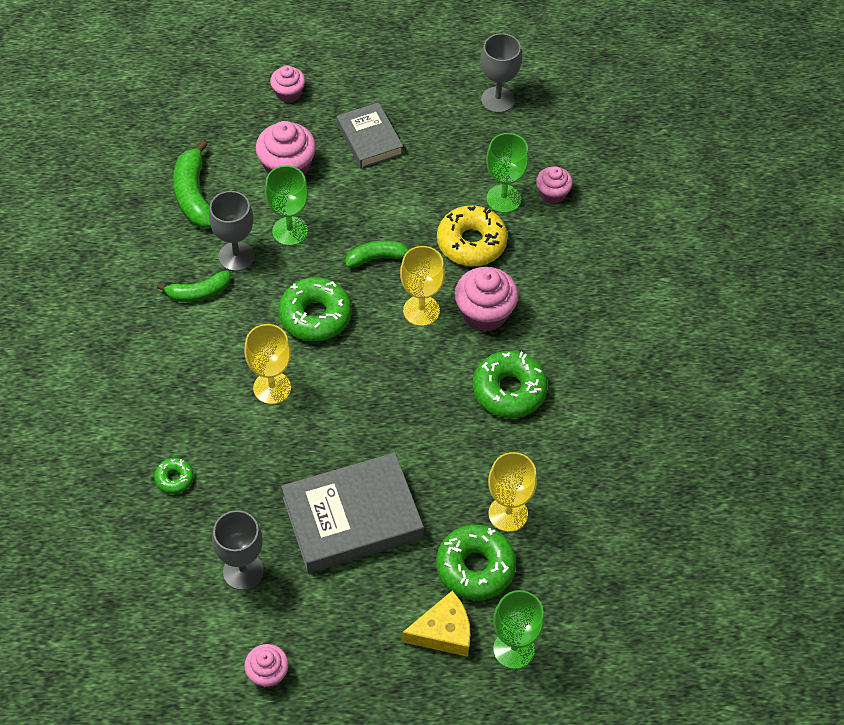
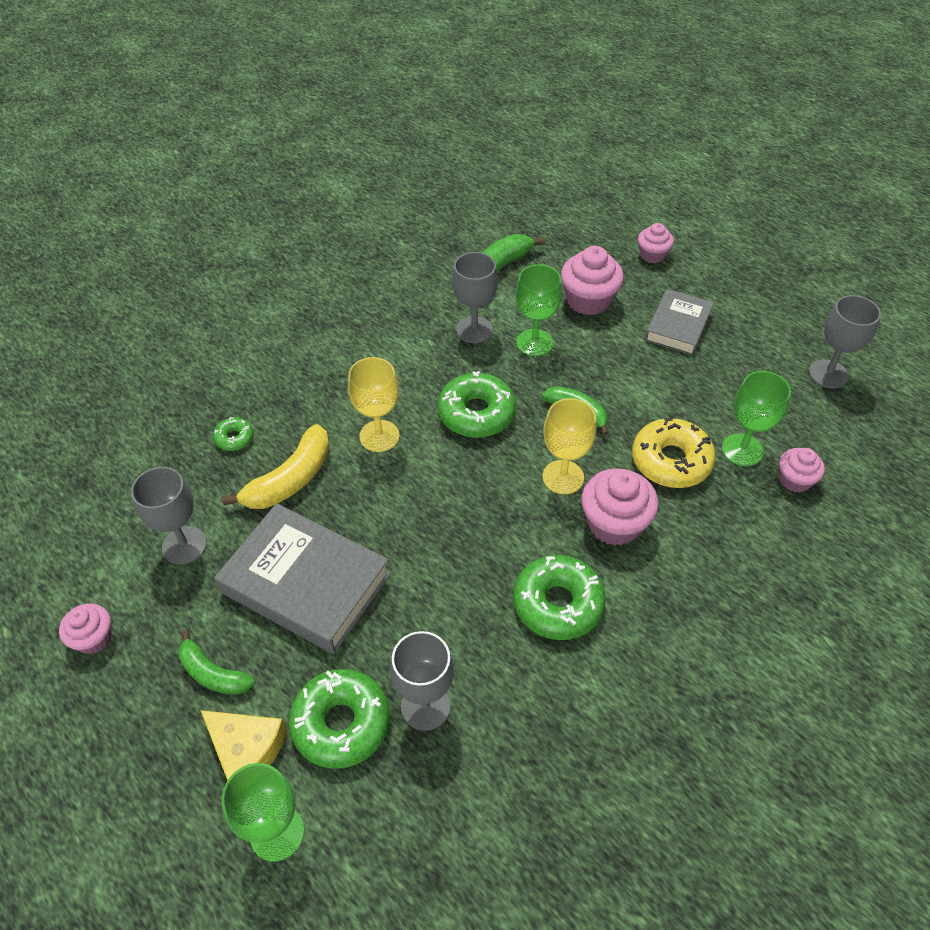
camera: 50 degrees right, 5 degrees down
green banana [157,271,230,302] -> green banana moved to [178,630,255,695]
yellow goblet [488,452,537,532] -> grey goblet [390,631,454,731]
none -> yellow banana [222,424,330,509]

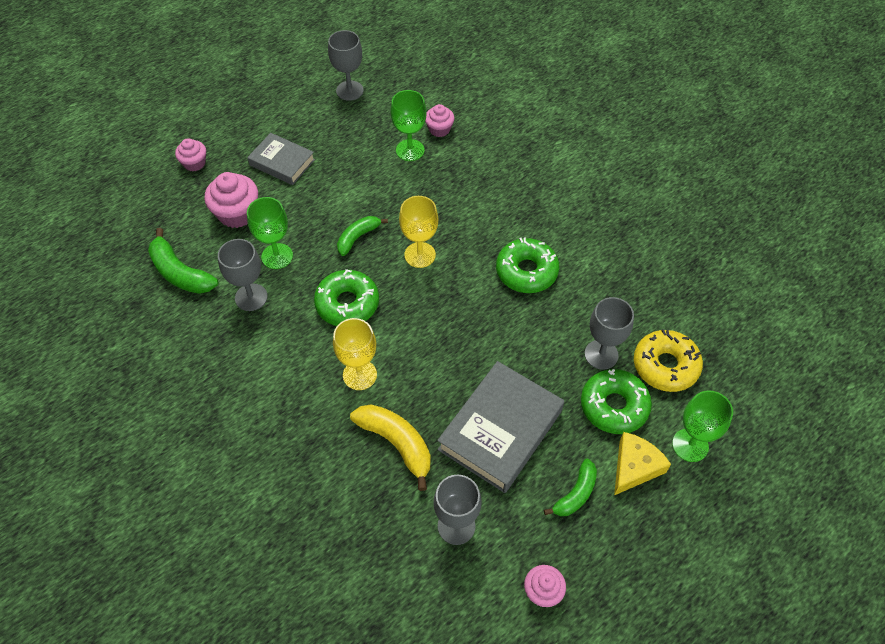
camera: 85 degrees left, 5 degrees up
green donut [213,417,254,451] -> none
pink cupcake [581,468,659,546] -> none
yellow donut [632,418,716,488] -> yellow donut moved to [634,329,703,392]

